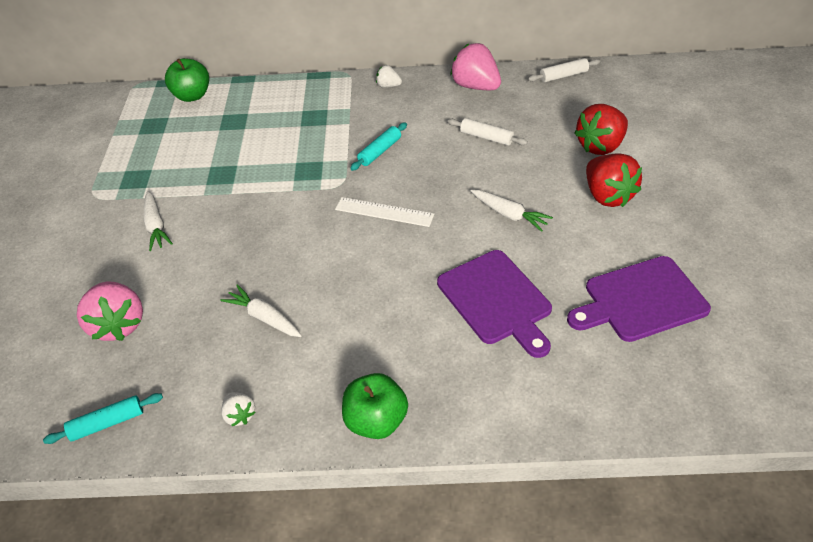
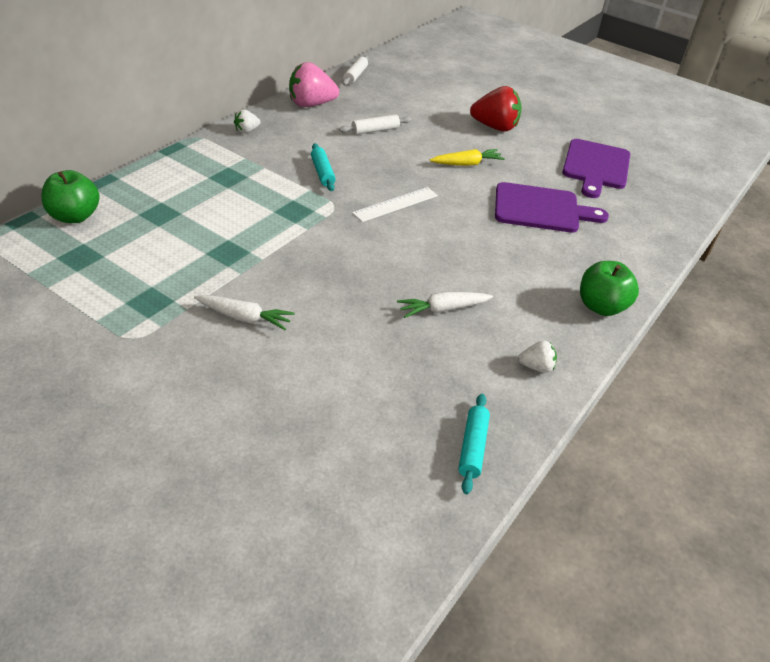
camera: 60 degrees left, 5 degrees down
pink strawberry [77,281,143,341] -> none
white carrot [471,190,553,232] -> yellow carrot [430,149,505,166]
red strawberry [574,104,628,155] -> none

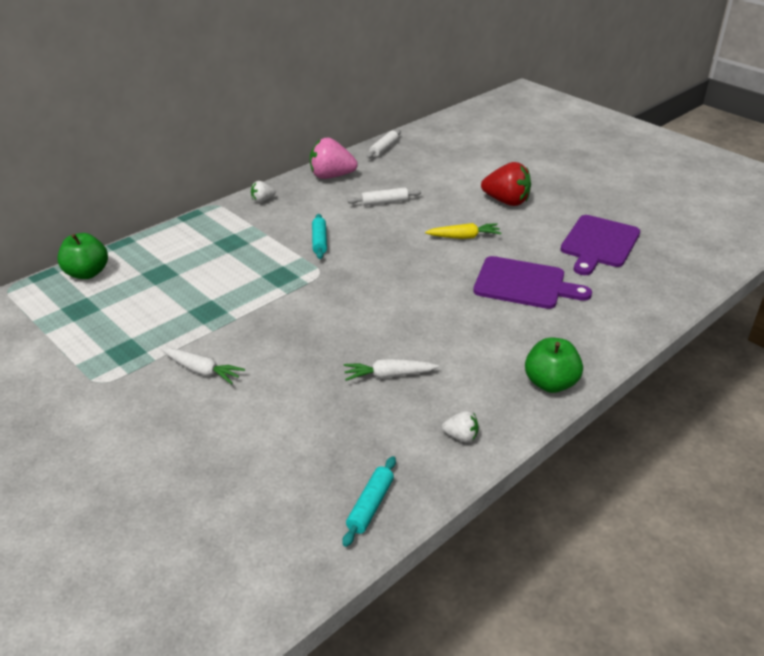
camera: 15 degrees right, 5 degrees down
white ruler [352,187,438,222] -> none

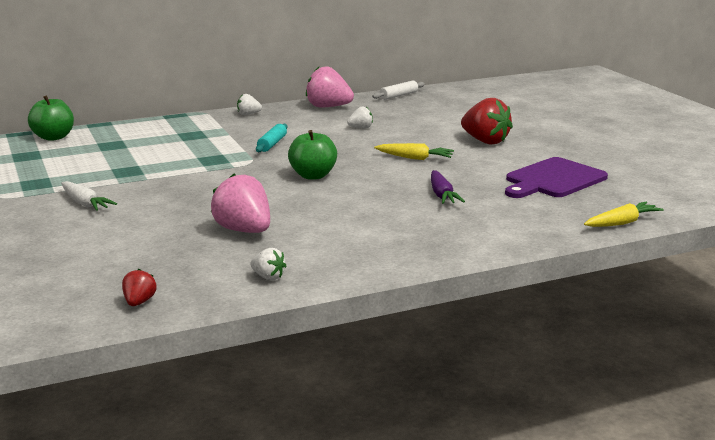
camera: 20 degrees right, 15 degrees down
turquoise rolling pin [343,456,396,547] -> red strawberry [122,269,156,306]
white carrot [344,359,439,381] -> pink strawberry [211,174,270,233]
white rolling pin [347,187,421,206] -> white strawberry [347,107,373,128]
purple cutting board [473,256,592,309] -> purple carrot [431,170,465,204]
green apple [525,337,583,393] -> green apple moved to [288,130,337,180]
none -> yellow carrot [584,202,664,227]

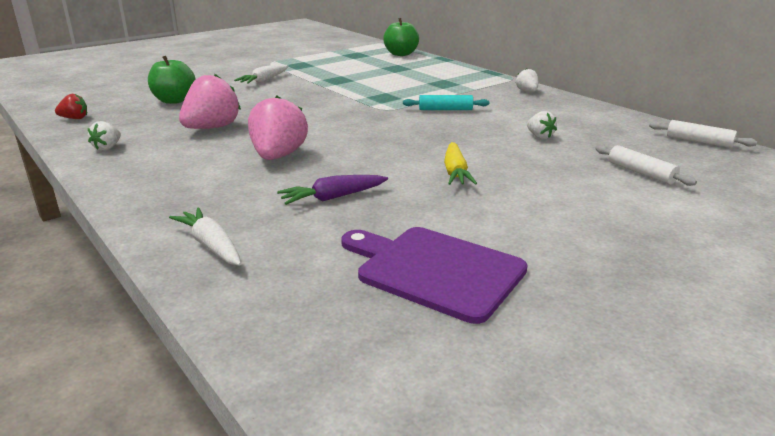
camera: 75 degrees right, 5 degrees up
green apple [288,130,337,180] -> green apple moved to [148,56,196,104]
pink strawberry [306,66,354,107] -> pink strawberry moved to [248,96,308,160]
red strawberry [461,98,513,145] -> none
yellow carrot [584,202,664,227] -> none
none -> white carrot [169,207,241,266]
none -> white rolling pin [595,145,697,186]

